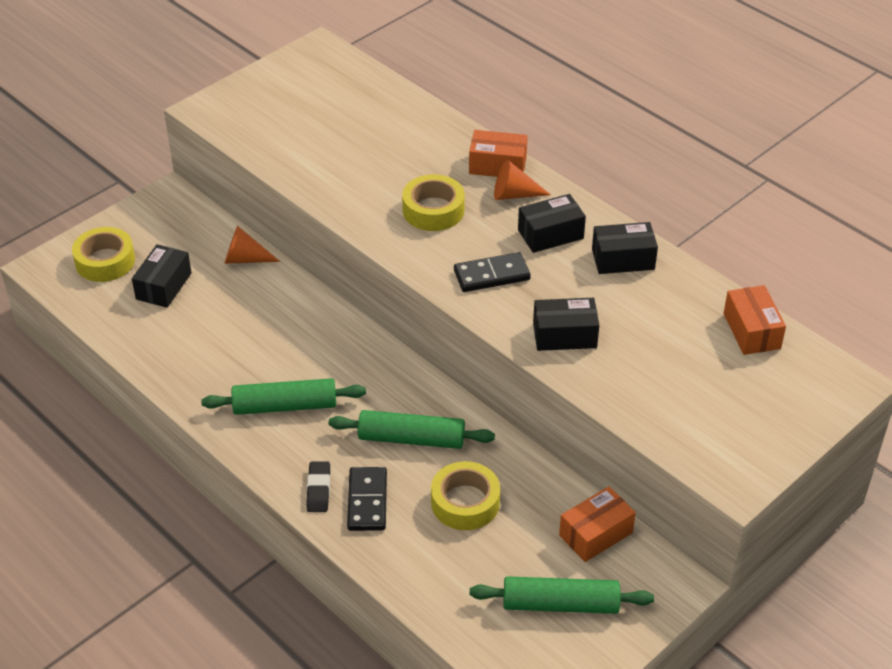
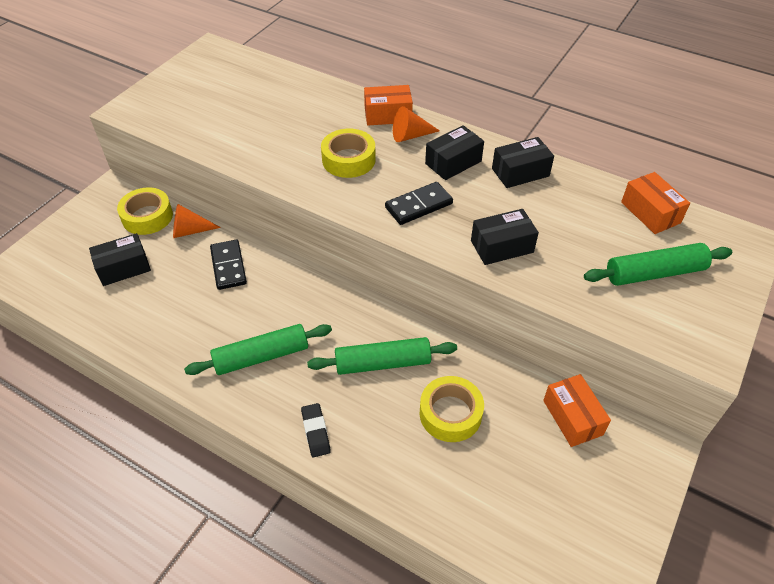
camera: 15 degrees left, 5 degrees up
yellow tape [72,227,135,282] -> yellow tape moved to [117,187,173,235]
black box [132,244,192,308] -> black box turned 60 degrees clockwise [89,233,151,286]
black domino [347,467,387,531] -> black domino moved to [210,240,247,290]
green rolling pin [470,576,654,614] -> green rolling pin moved to [584,243,732,286]
orange box [559,486,636,562] -> orange box turned 60 degrees counterclockwise [543,374,611,447]

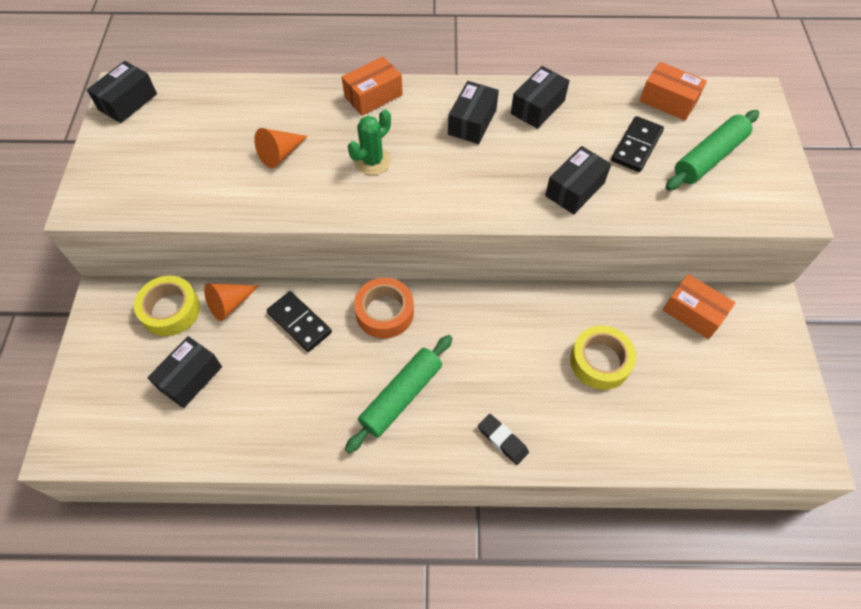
camera: 30 degrees left, 10 degrees up
green rolling pin [307,337,457,375] -> none
yellow tape [321,129,376,178] -> green cactus [348,110,391,175]
black domino [385,182,453,225] -> black domino moved to [611,116,664,172]
orange cone [393,106,440,142] -> orange cone moved to [254,128,307,168]
none -> black box [87,61,157,123]
none -> orange tape [354,278,414,338]

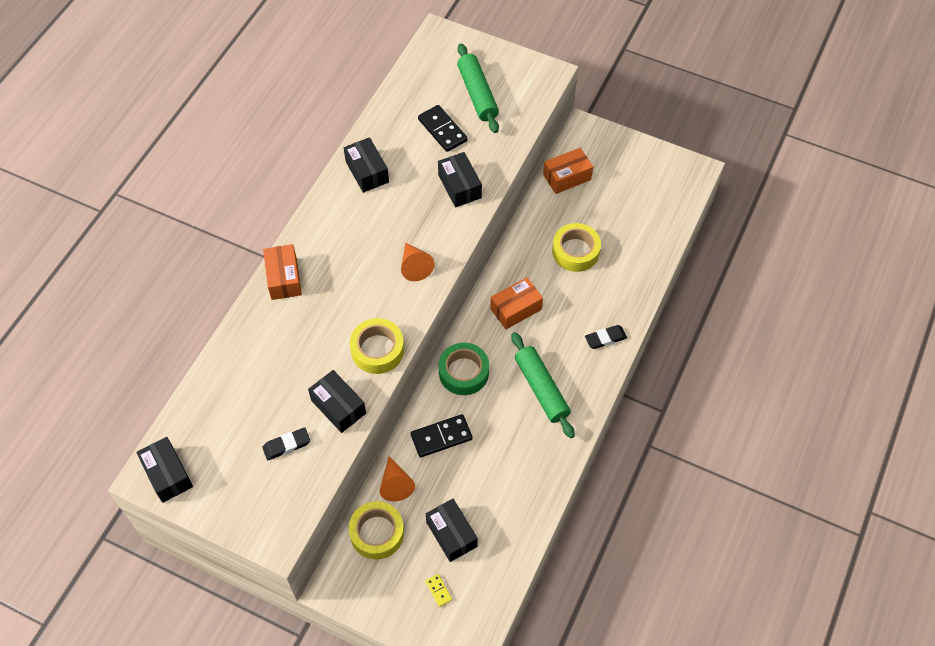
camera: 65 degrees left, 0 degrees up
orange cone [254,128,307,168] -> orange cone moved to [401,243,435,281]
green cactus [348,110,391,175] -> none
orange tape [354,278,414,338] -> green tape [439,343,489,395]
black box [448,81,499,144] -> black box moved to [308,370,366,433]
orange box [640,62,707,121] -> orange box moved to [490,277,543,329]
none -> black eraser [262,428,310,460]
none -> yellow tape [350,318,404,374]
none -> yellow domino [426,574,452,607]

